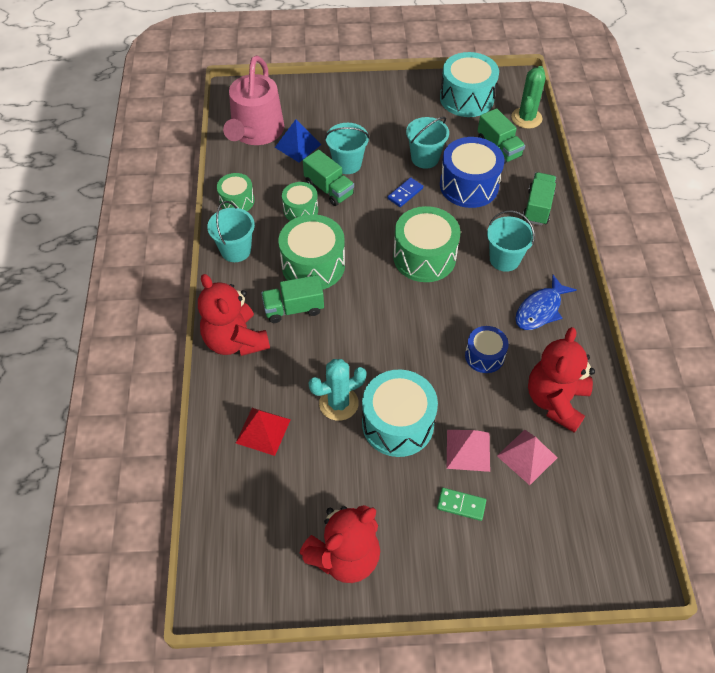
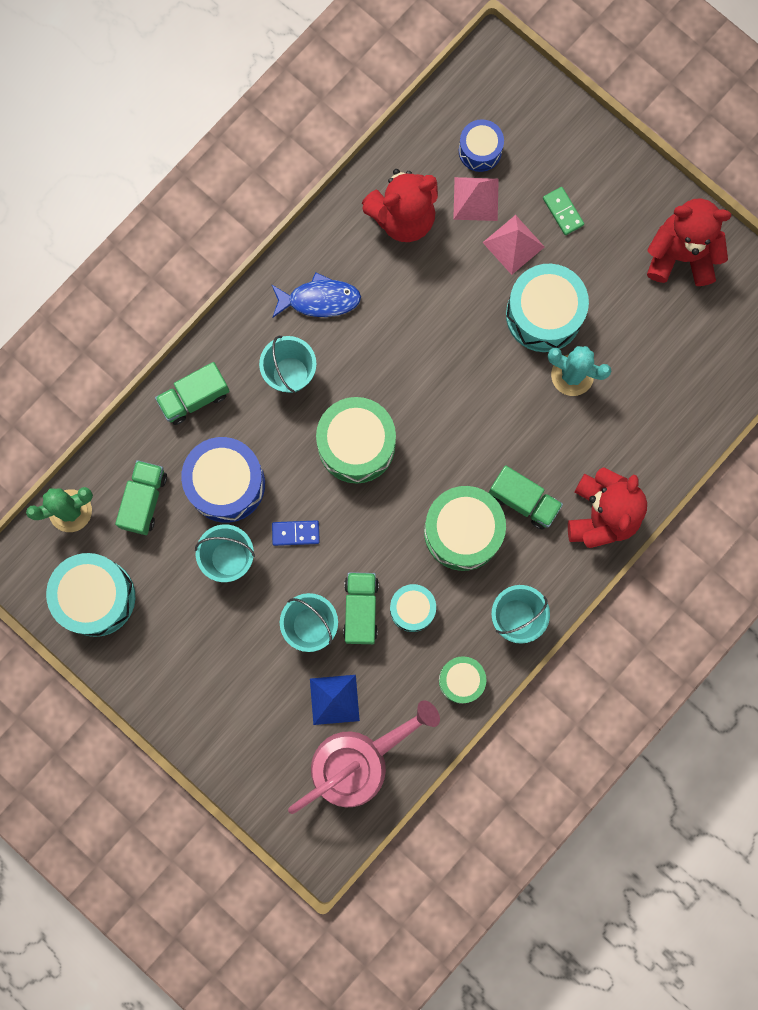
camera: 135 degrees left, 25 degrees up
red pyramid [236,408,291,456] -> none
green drum [282,182,318,221] -> turquoise drum [390,584,436,632]
blue drum [465,326,509,373] -> blue drum moved to [459,119,504,172]

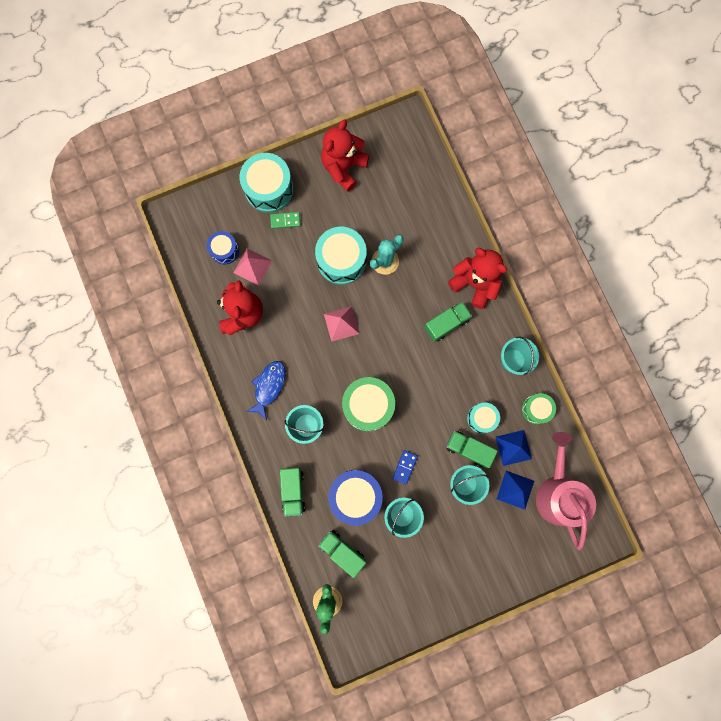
camera: 65 degrees left, 0 degrees up
turquoise drum [46,553,135,637] -> turquoise drum moved to [240,153,293,213]
green drum [424,486,506,571] -> none
pink pyramid [482,215,544,275] -> pink pyramid moved to [324,306,360,342]
none -> blue pyramid [496,430,532,466]

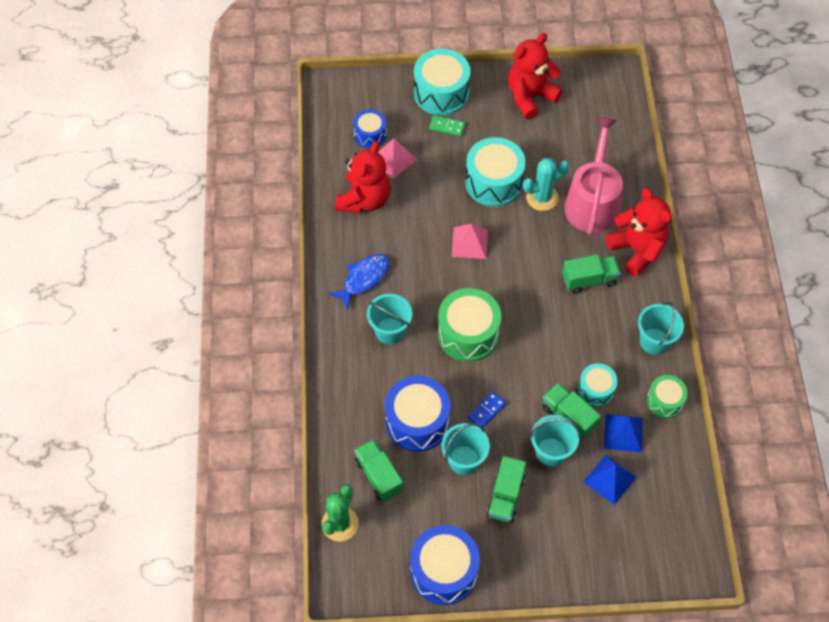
camera: 20 degrees right, 20 degrees down
green truck [280,468,305,517] -> green truck moved to [486,456,526,523]
pink watering can [536,432,596,551] -> pink watering can moved to [564,117,623,235]
none -> blue drum [410,525,480,605]

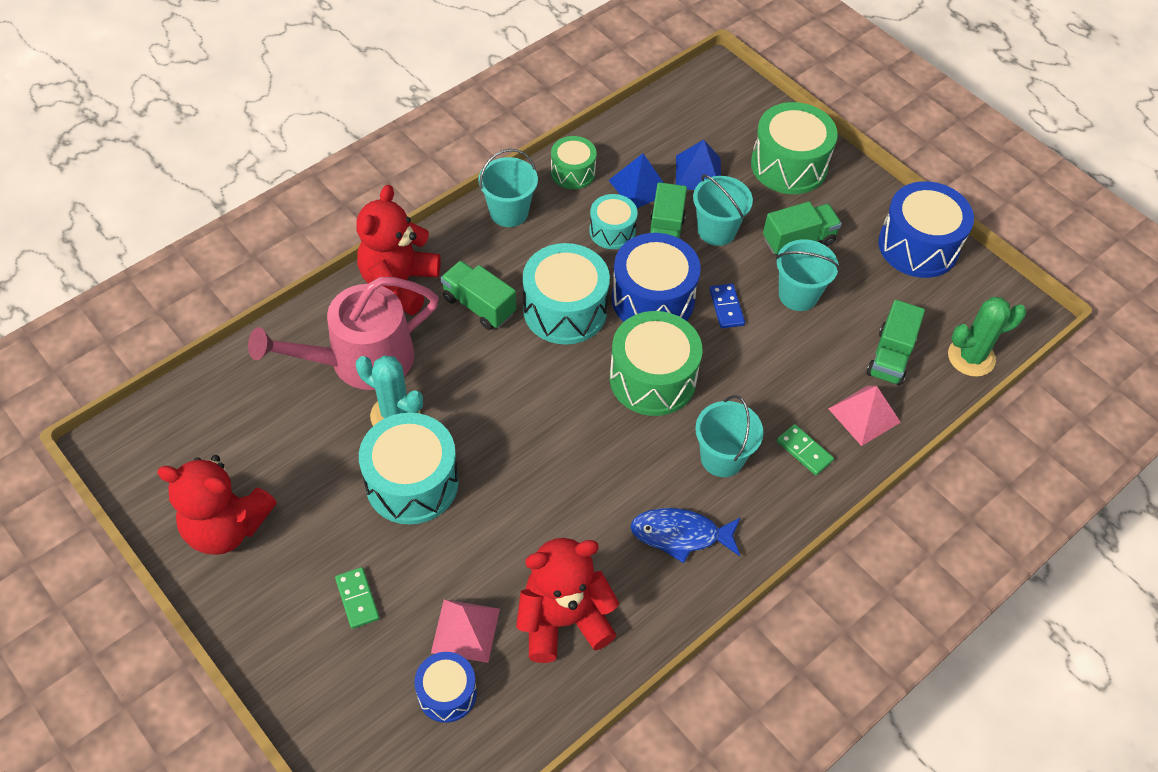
camera: 130 degrees left, 5 degrees down
blue drum [385,376,450,452] -> blue drum moved to [612,233,701,322]
turquoise drum [414,49,470,116] -> turquoise drum moved to [523,243,610,345]
pink pyramid [452,224,488,259] -> pink pyramid moved to [828,386,901,446]
blue domino [468,391,506,428] -> blue domino turned 75 degrees clockwise [709,284,745,328]
none -> green drum [751,102,838,194]
none -> green domino [777,424,834,475]

